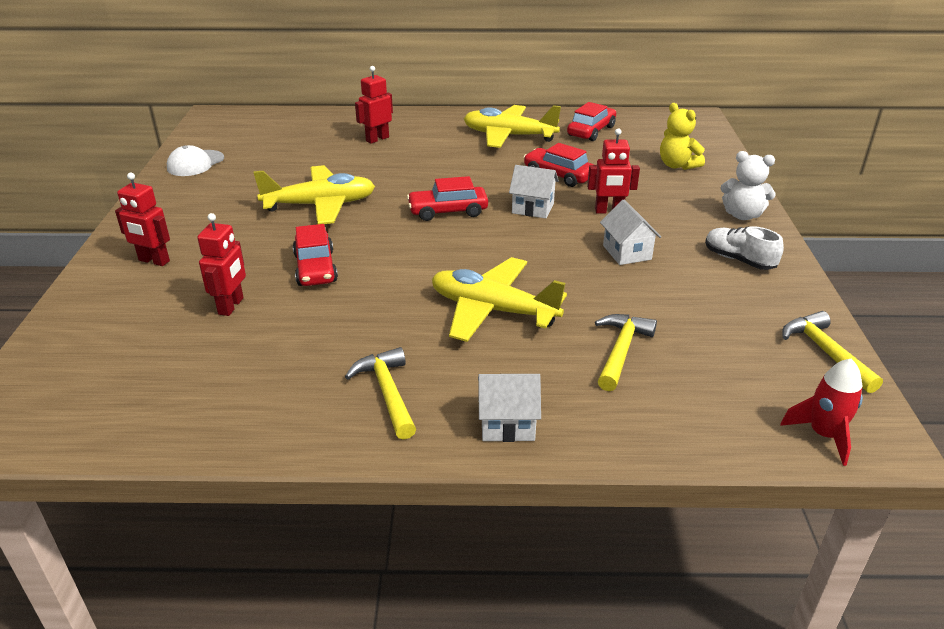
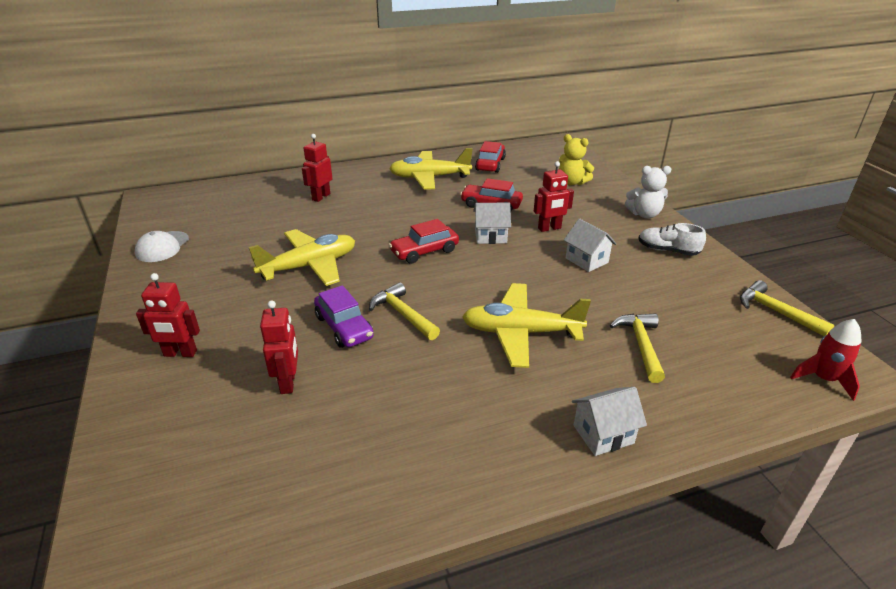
camera: 20 degrees left, 0 degrees up
red car [293,224,338,286] -> purple car [314,285,374,348]
yellow hammer [345,347,416,440] -> yellow hammer moved to [369,282,440,340]

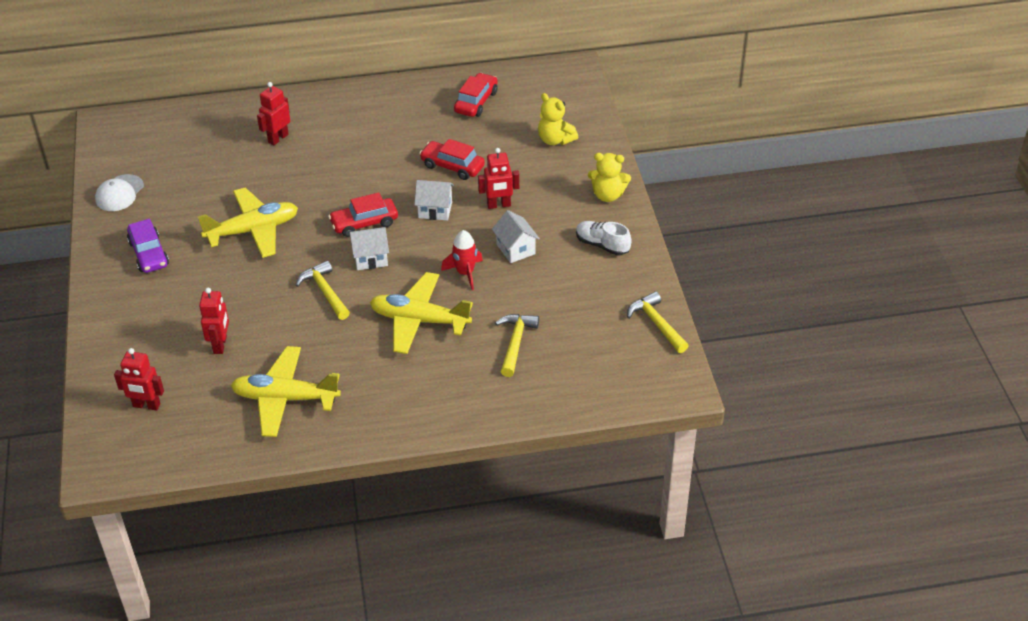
camera: 10 degrees right, 10 degrees up
red robot [136,273,200,357] -> red robot moved to [114,348,164,410]
purple car [314,285,374,348] -> purple car moved to [127,219,169,273]
yellow plane [389,148,473,190] -> yellow plane moved to [231,346,341,437]
white house [572,387,647,456] -> white house moved to [349,227,389,270]
white teddy bear [625,166,671,218] -> yellow teddy bear [588,153,631,202]
red rocket [790,319,861,401] -> red rocket moved to [441,230,483,290]

